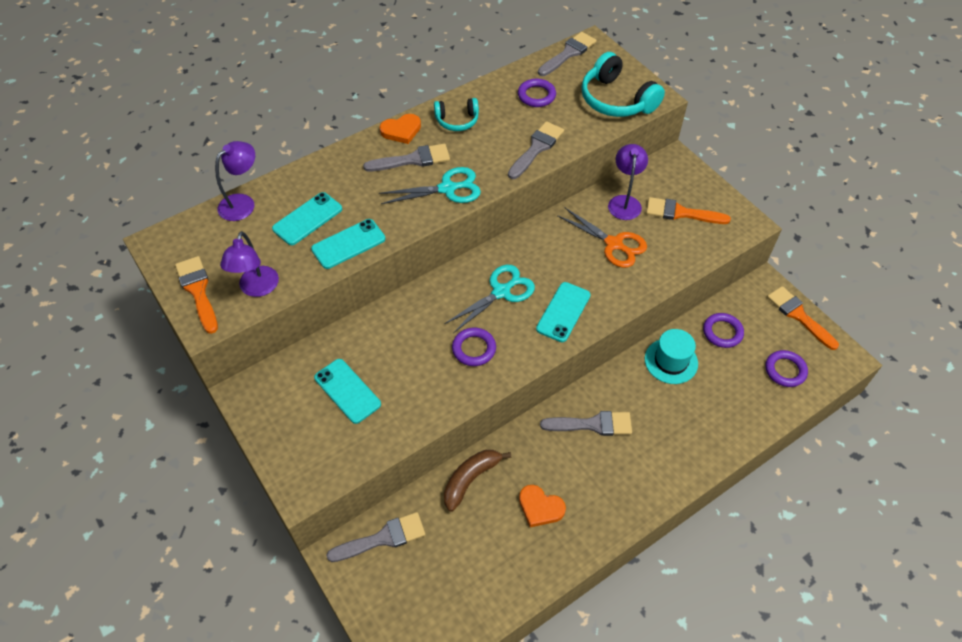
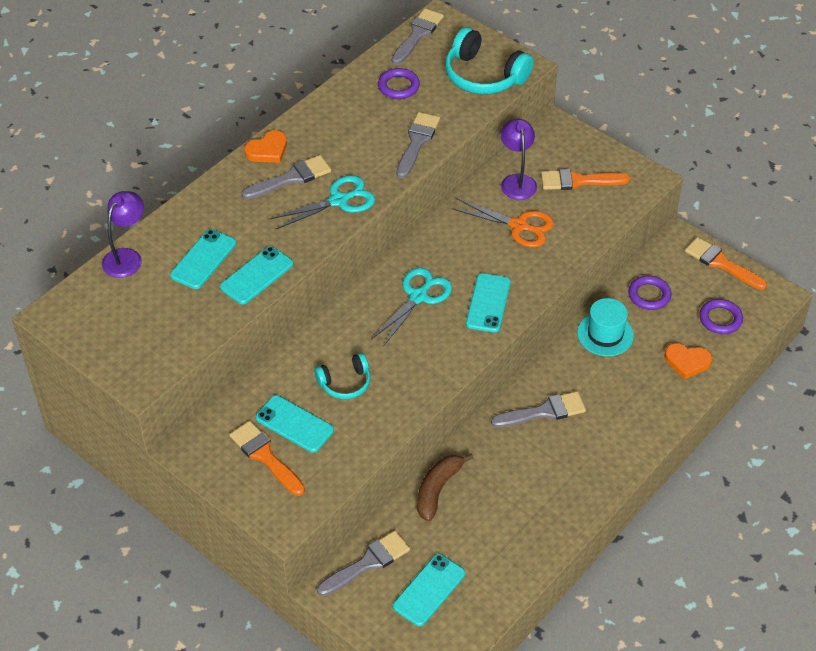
camera: 15 degrees left, 5 degrees down
orange brush [175,256,218,334] -> orange brush moved to [229,421,305,496]
purple lamp [220,231,279,297] -> none
turquoise headphones [434,98,479,131] -> turquoise headphones moved to [314,353,371,399]
purple ring [452,327,496,366] -> none
orange heart [519,485,566,527] -> orange heart moved to [664,343,712,379]
none -> turquoise phone [393,554,465,626]

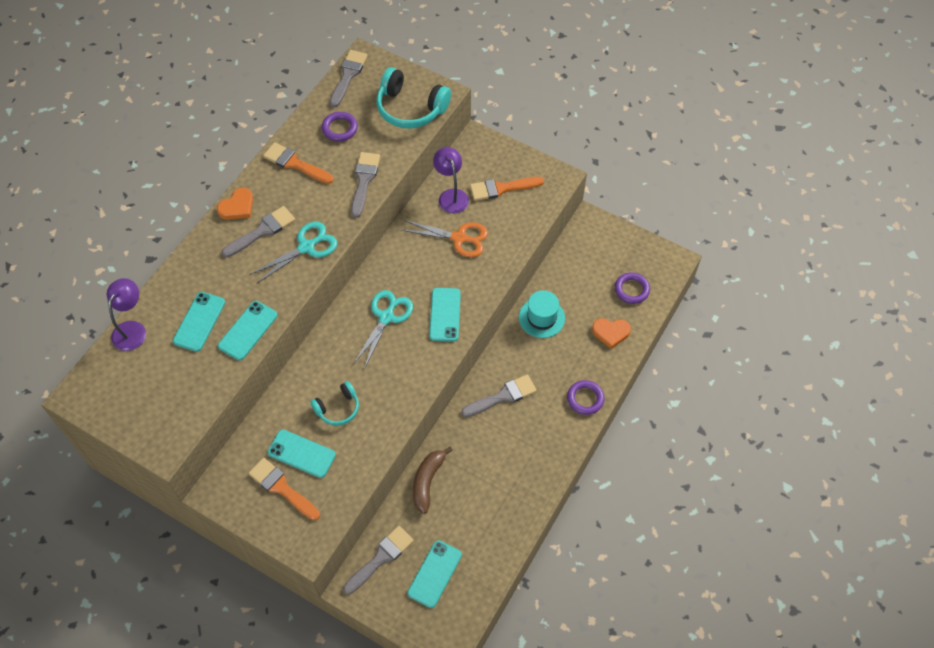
camera: 10 degrees left, 10 degrees up
purple ring [628,276,671,310] -> purple ring moved to [567,380,605,415]
orange brush [685,237,767,290] -> orange brush moved to [263,142,334,184]

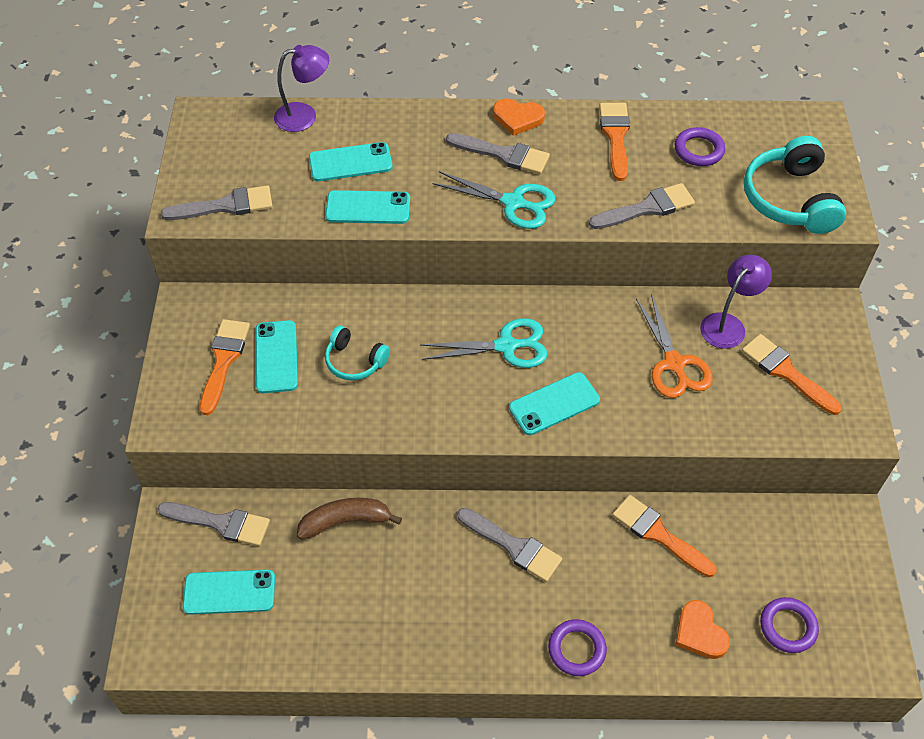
camera: 60 degrees right, 5 degrees down
grey brush [330,50,368,108] -> grey brush moved to [161,185,273,220]
turquoise hat [519,290,565,338] -> orange brush [612,495,717,577]

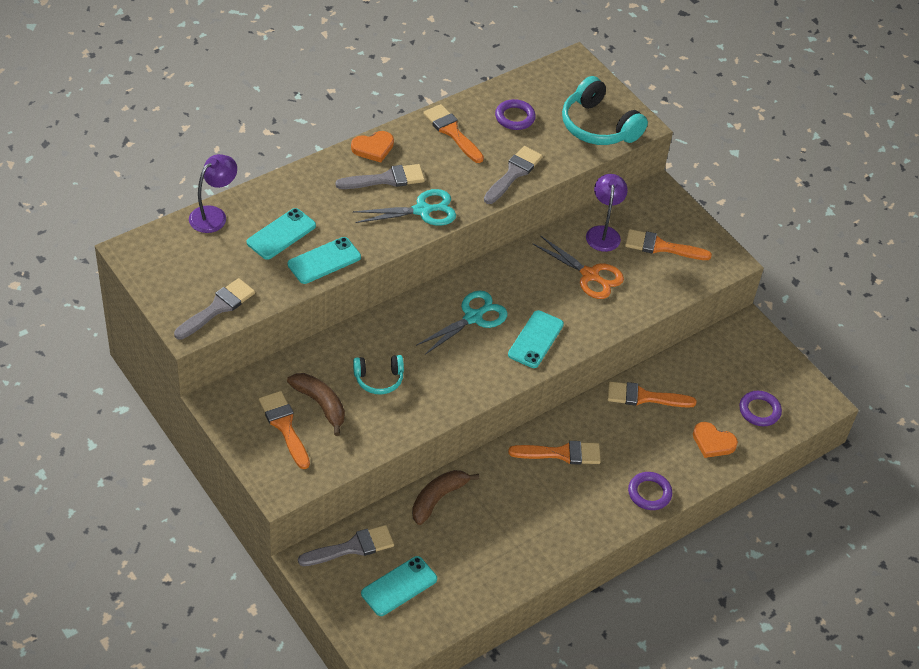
camera: 40 degrees left, 5 degrees down
turquoise phone [256,320,298,393] -> brown banana [287,373,345,436]
grey brush [457,508,562,582] -> orange brush [508,441,601,465]

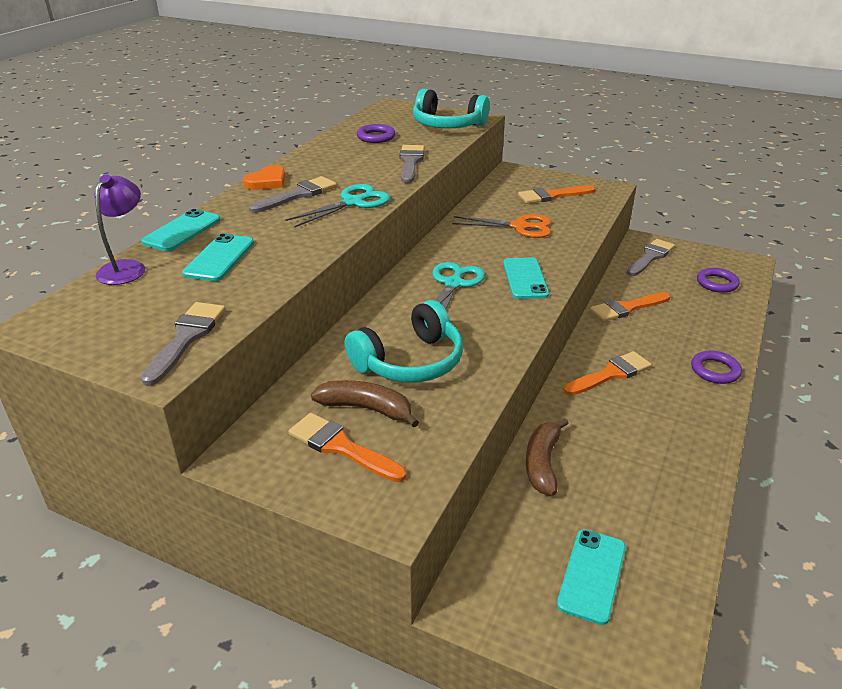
camera: 25 degrees left, 15 degrees down
turquoise phone [288,237,361,284] -> turquoise phone moved to [141,209,221,251]
grey brush [298,525,394,566] -> grey brush moved to [627,239,675,276]
turquoise headphones [353,355,404,395] -> turquoise headphones [345,300,463,382], size x1.72
orange brush [423,104,484,163] -> none
purple lamp [586,174,628,252] -> none
orange heart [693,422,738,458] -> none

